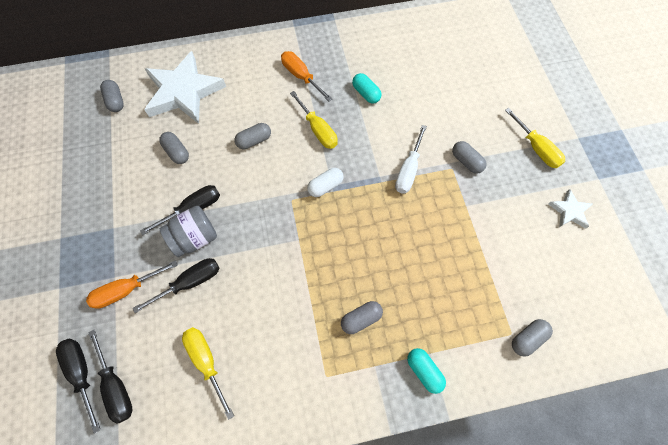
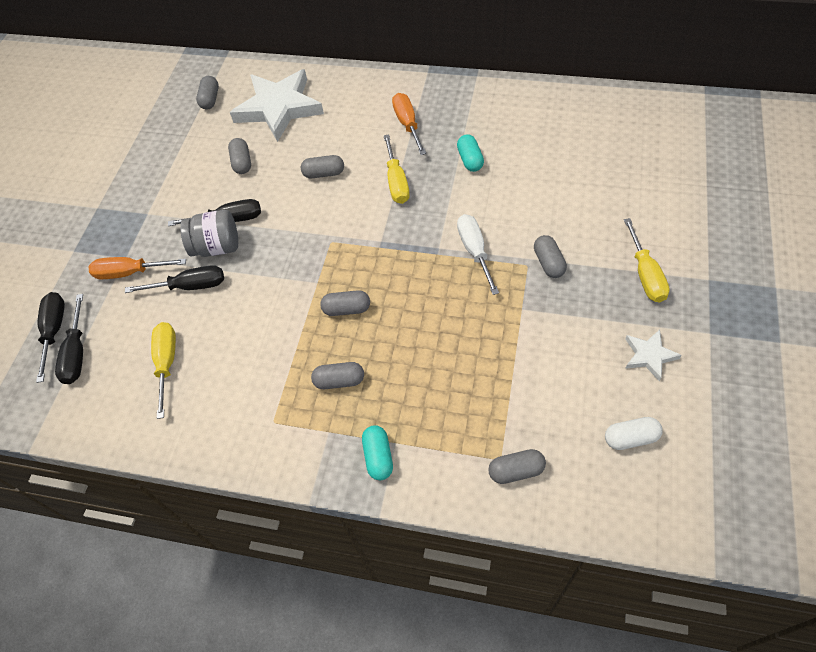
camera: 30 degrees right, 10 degrees down
white capsule [307,168,344,197] -> white capsule moved to [605,417,663,450]
white screwdriver [395,125,427,194] -> white screwdriver turned 120 degrees clockwise [457,214,499,295]
none -> grey capsule [320,290,370,316]

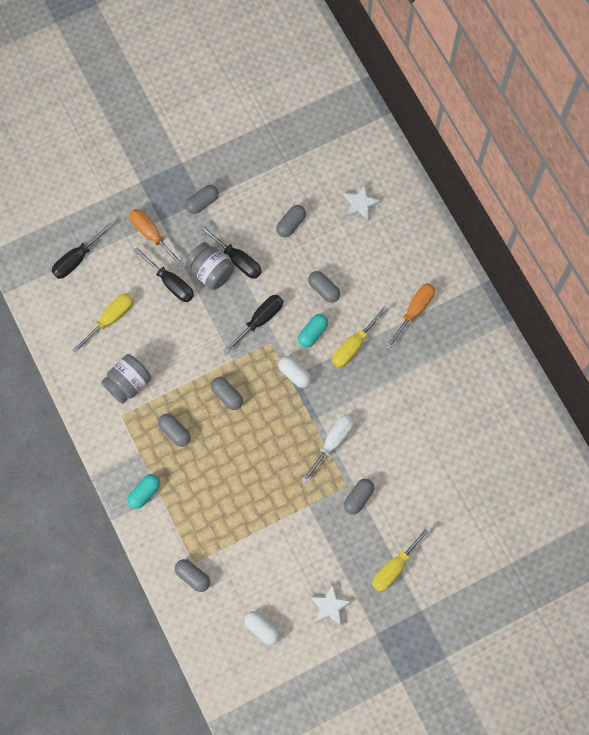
camera: 45 degrees right, 15 degrees up
black screwdriver [36,292,65,383] -> black screwdriver moved to [223,295,283,354]
grey capsule [196,76,219,109] -> grey capsule moved to [185,185,219,214]
white star [230,69,324,142] -> white star [343,184,381,221], size x0.46
turquoise capsule [457,134,484,172] -> turquoise capsule moved to [298,314,328,347]
none -> grey jar [101,354,151,404]
none -> white capsule [278,356,311,388]

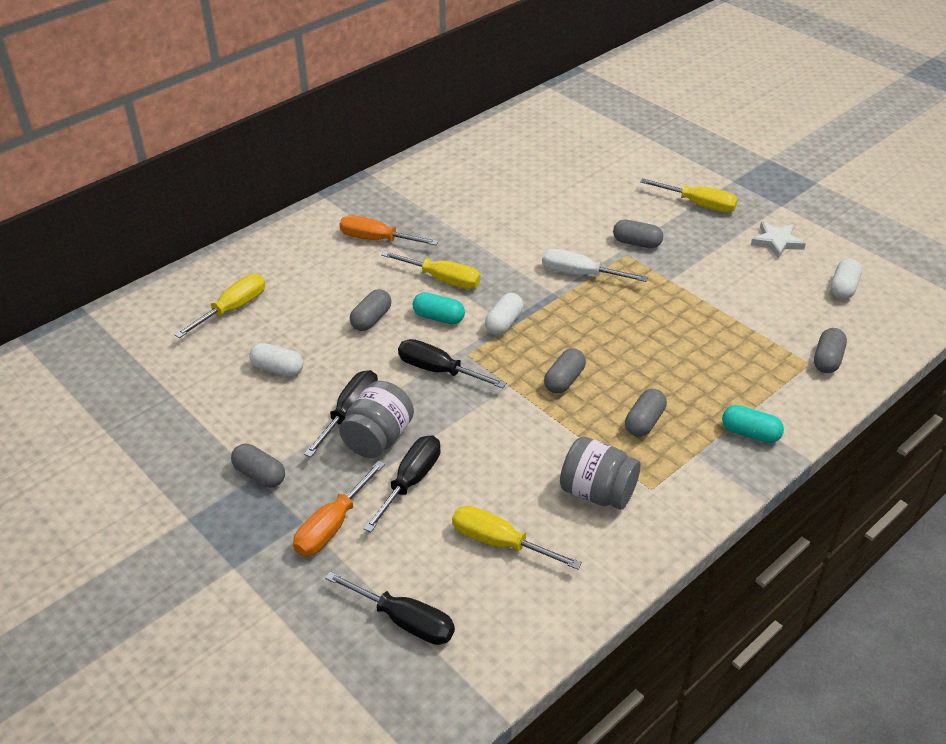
camera: 105 degrees left, 30 degrees down
grey capsule [276,205,306,237] -> white capsule [249,343,303,377]
white star [343,184,381,221] -> yellow screwdriver [174,274,265,338]

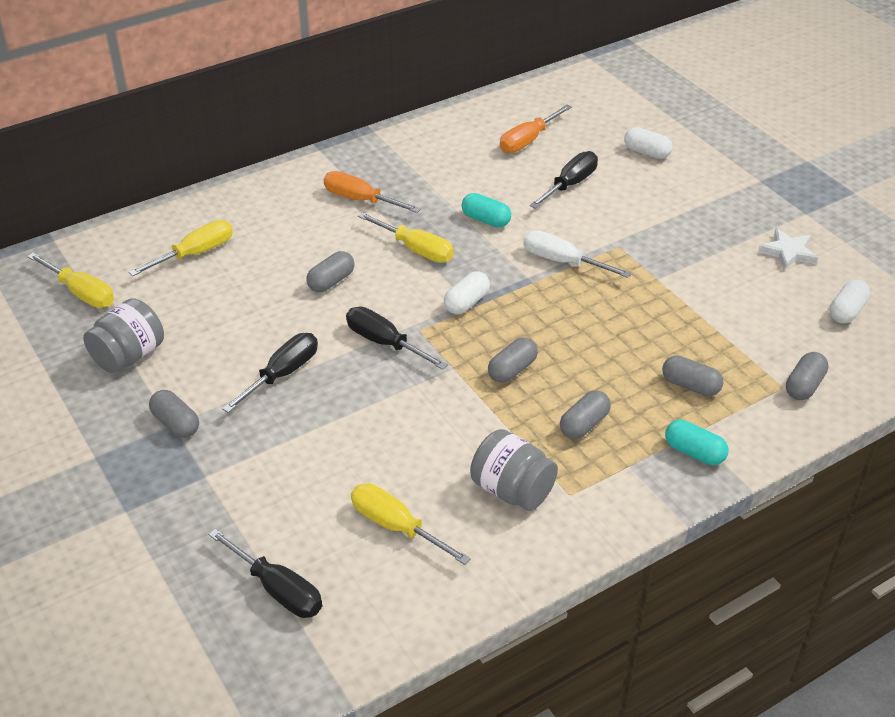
camera: 10 degrees right, 0 degrees up
white capsule [249,343,303,377] -> white capsule moved to [624,127,673,159]
orange screwdriver [293,461,385,556] -> orange screwdriver moved to [500,105,572,153]
grey jar [339,381,414,458] -> grey jar moved to [83,298,164,373]
black screwdriver [363,435,441,532] -> black screwdriver moved to [529,151,598,208]
turquoise capsule [413,292,465,324] -> turquoise capsule moved to [462,193,511,227]
grey capsule [613,220,663,248] -> grey capsule moved to [662,355,723,396]
yellow screwdriver [640,178,738,213] -> yellow screwdriver moved to [27,253,114,308]

